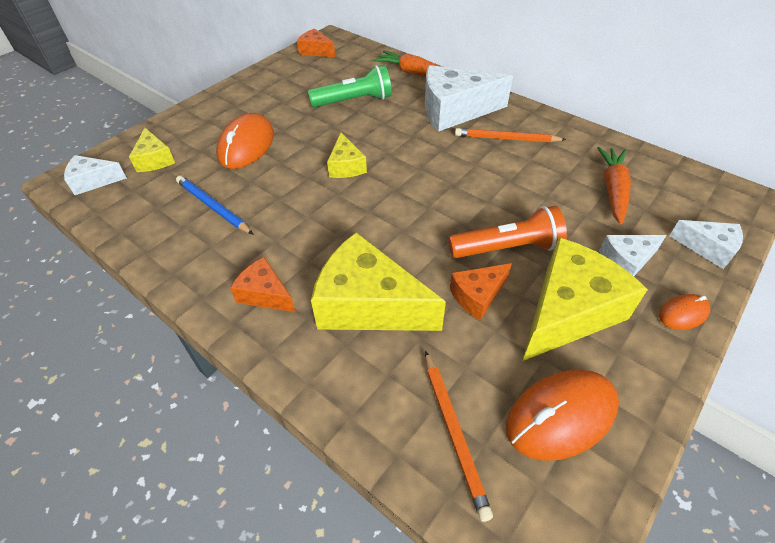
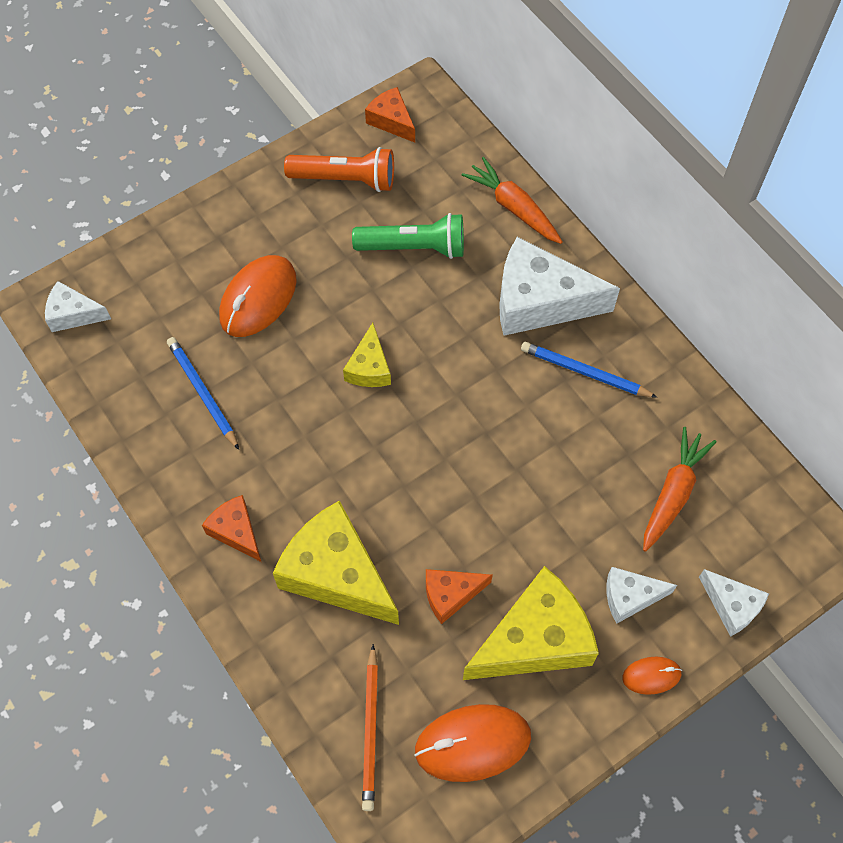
camera: 15 degrees right, 15 degrees up
yellow cheese [129,128,175,172] -> none
orange flashlight [448,206,567,258] -> orange flashlight moved to [284,147,394,192]
orange pencil [455,128,567,142] -> blue pencil [521,342,658,398]

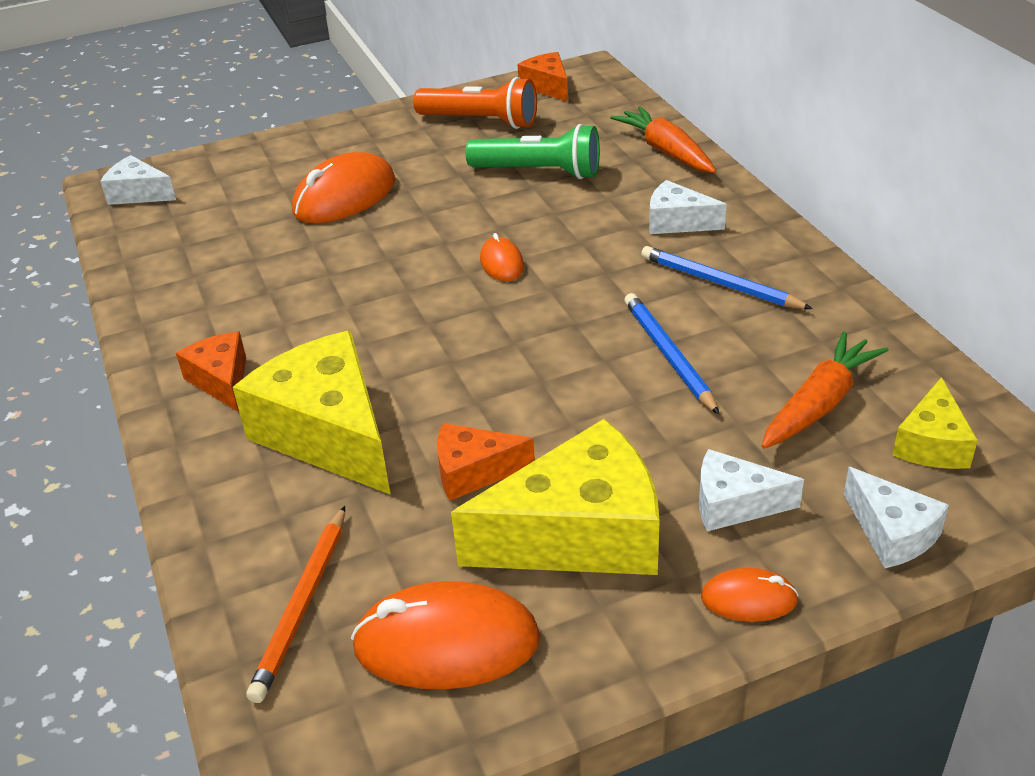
camera: 15 degrees right, 25 degrees down
blue pencil [167,337,239,450] -> blue pencil moved to [624,293,720,415]
yellow cheese [343,323,391,387] -> yellow cheese moved to [893,377,978,469]
white cheese [499,237,620,336] -> white cheese [649,180,726,234], size x0.52
none -> orange mouse [480,233,524,281]

